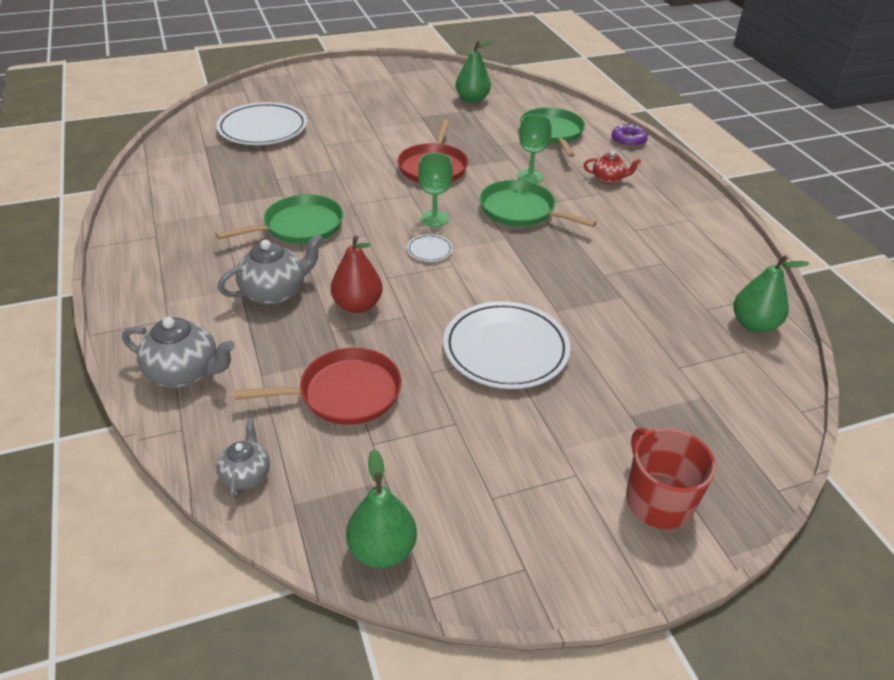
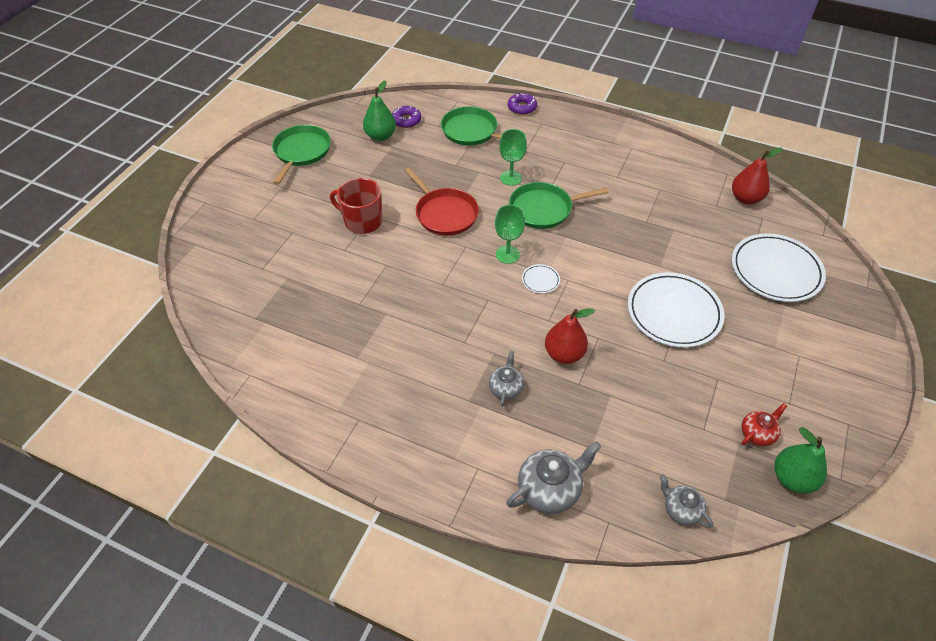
camera: 45 degrees left, 10 degrees up
white plate [216,102,307,145] -> white plate moved to [732,233,826,302]
green pan [216,194,343,244] -> green pan moved to [272,125,331,185]
grey teapot [218,233,323,305] -> grey teapot [489,351,524,407], size x0.61
red pan [234,348,402,425] -> none
red teapot [584,151,641,184] -> red teapot moved to [741,403,787,446]
red mug [626,428,716,529] -> red mug moved to [330,178,382,234]
green pear [733,255,809,333] -> red pear [732,147,782,204]
none -> purple donut [392,106,421,128]

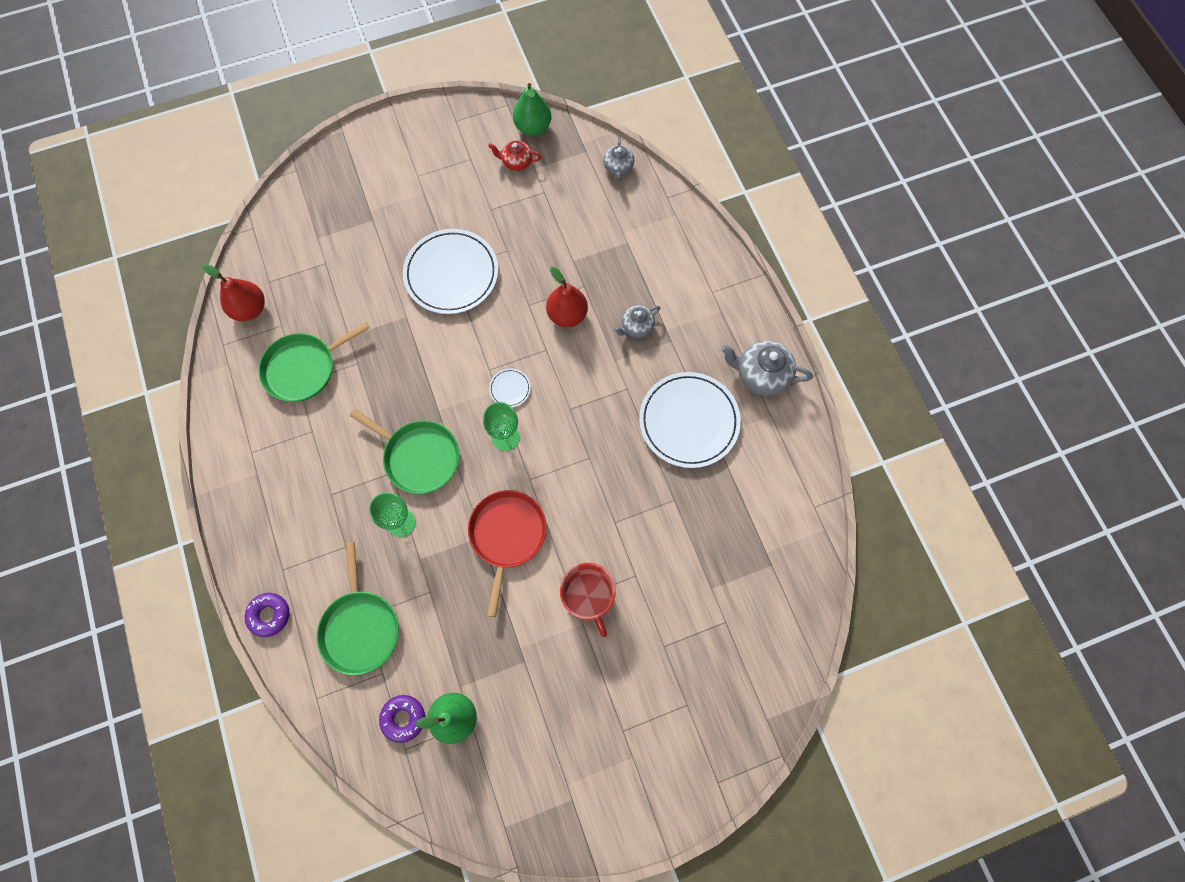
camera: 135 degrees left, 20 degrees up
green pan [272,125,331,185] -> green pan moved to [258,322,370,402]
grey teapot [506,441,601,514] -> grey teapot moved to [721,340,813,396]
white plate [732,233,826,302] -> white plate moved to [639,372,741,468]

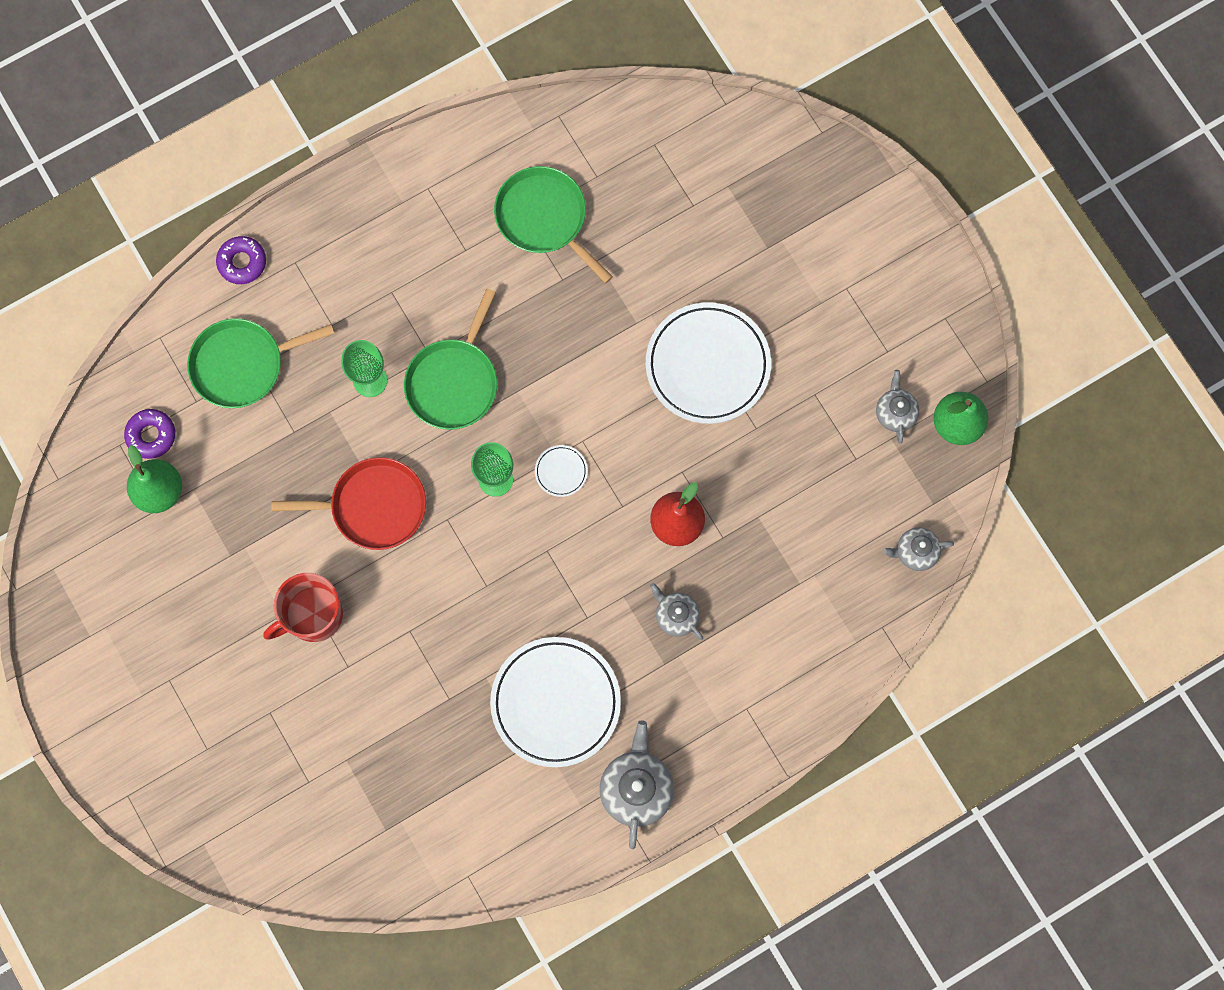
camera: 80 degrees right, 5 degrees up
red pear [203,264,265,321] -> none
red teapot [488,140,541,171] -> grey teapot [876,370,919,443]

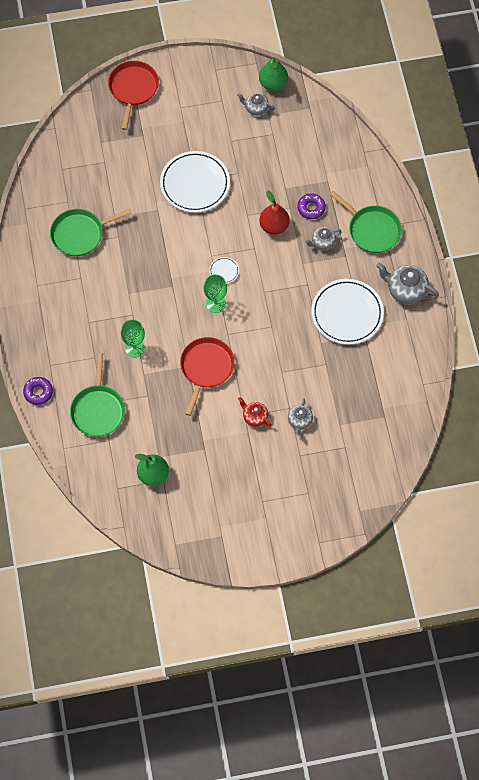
camera: 70 degrees left, 10 degrees down
purple donut [124,409,176,459] -> purple donut moved to [297,193,326,219]
red mug [263,573,343,642] -> red teapot [238,397,272,427]
green pan [404,288,497,430] -> green pan moved to [330,191,402,253]
grey teapot [883,527,954,571] -> grey teapot moved to [288,398,313,435]
none -> red pan [108,61,159,130]

